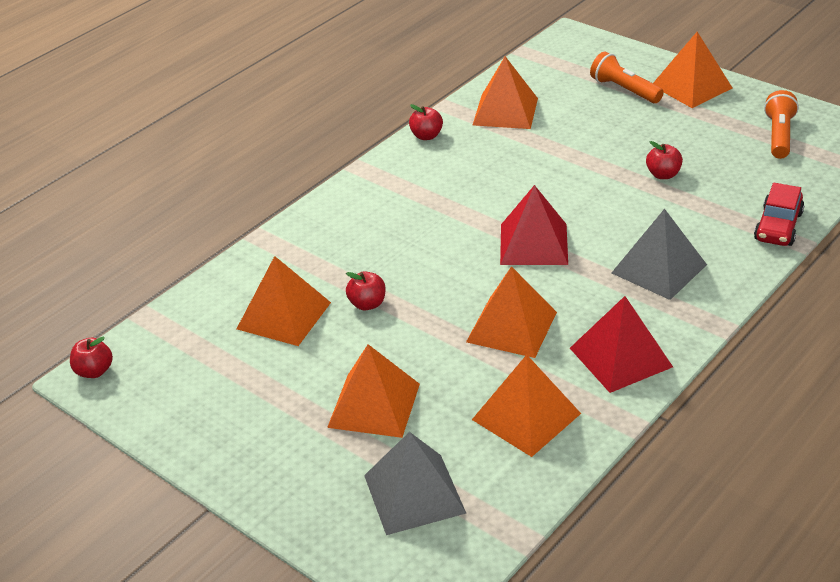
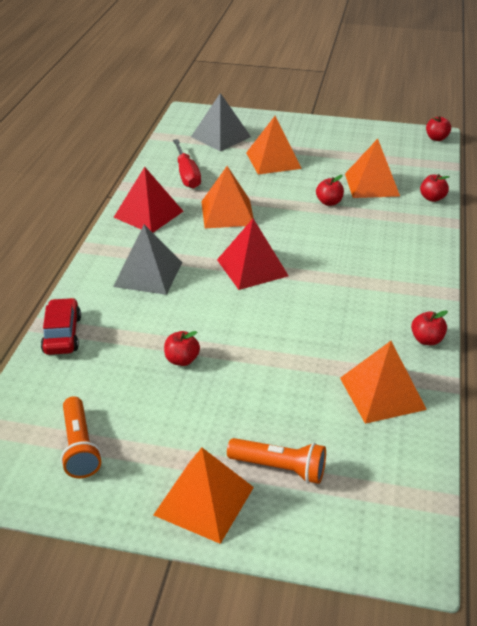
camera: 150 degrees right, 0 degrees up
orange pyramid [472,355,581,457] -> red screwdriver [173,139,201,189]
none -> red apple [420,174,450,202]

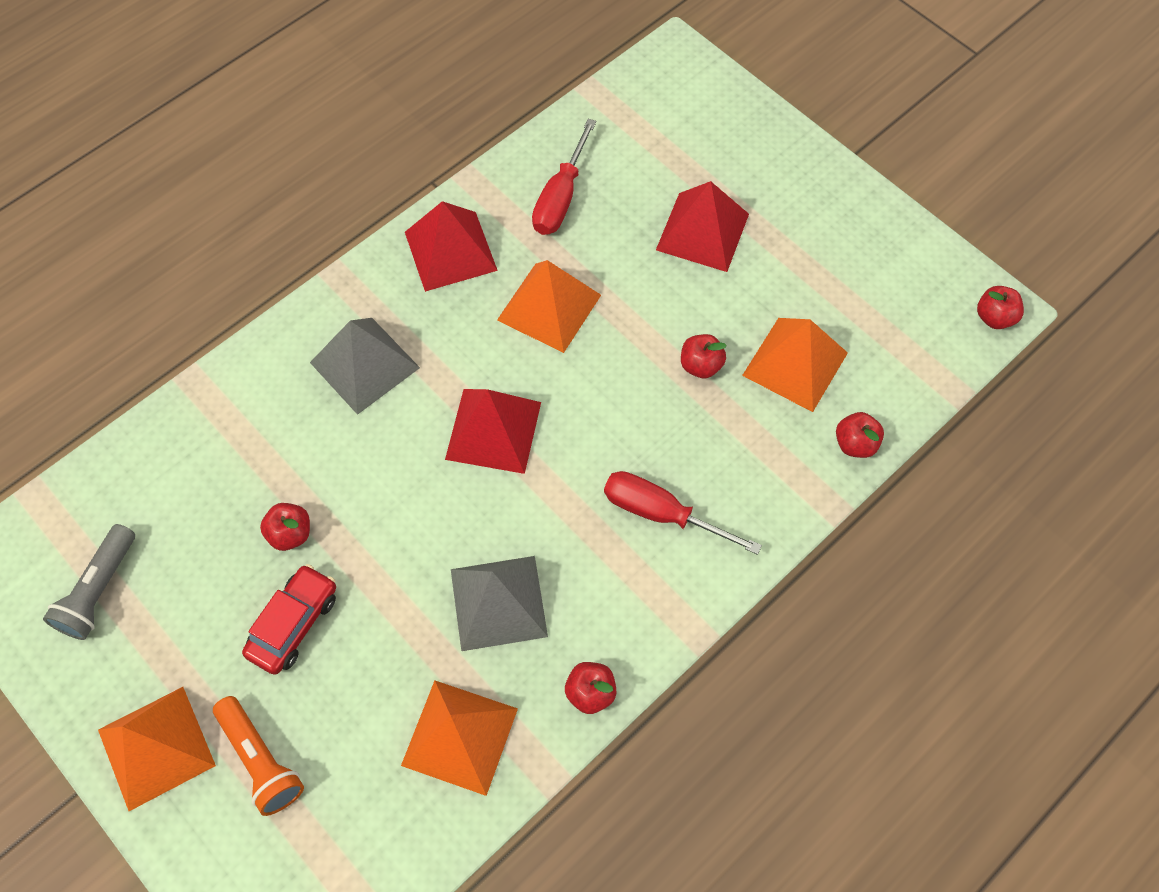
camera: 35 degrees right, 25 degrees up
red car [41,298,81,355] -> red car moved to [242,564,336,675]
orange flashlight [61,396,102,478] -> grey flashlight [43,524,135,640]
grey pyramid [191,93,251,152] -> grey pyramid moved to [451,556,548,651]
orange pyramid [246,116,302,175] -> red pyramid [656,181,749,272]
none -> red screwdriver [604,471,762,555]

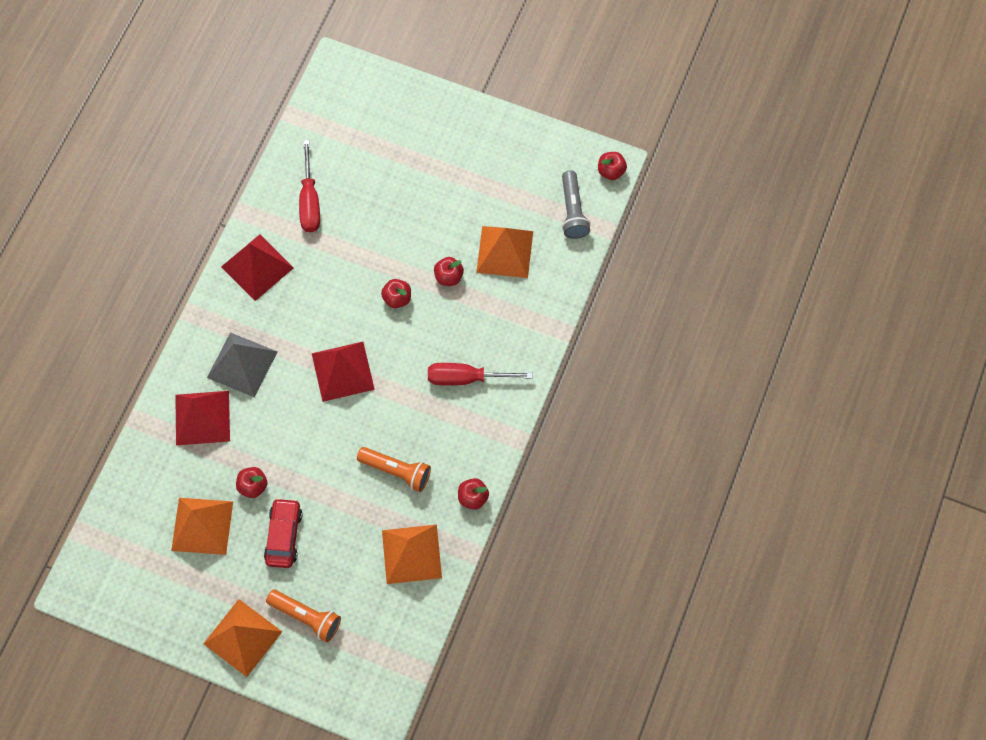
camera: 25 degrees left, 5 degrees up
grey flashlight [43,524,135,640] -> grey flashlight moved to [562,170,590,239]
grey pyramid [451,556,548,651] -> orange flashlight [357,447,431,492]
orange pyramid [497,260,601,353] -> orange pyramid moved to [171,498,233,555]
red pyramid [656,181,749,272] -> red pyramid moved to [175,391,230,446]
red apple [836,412,884,458] -> red apple moved to [381,279,411,308]

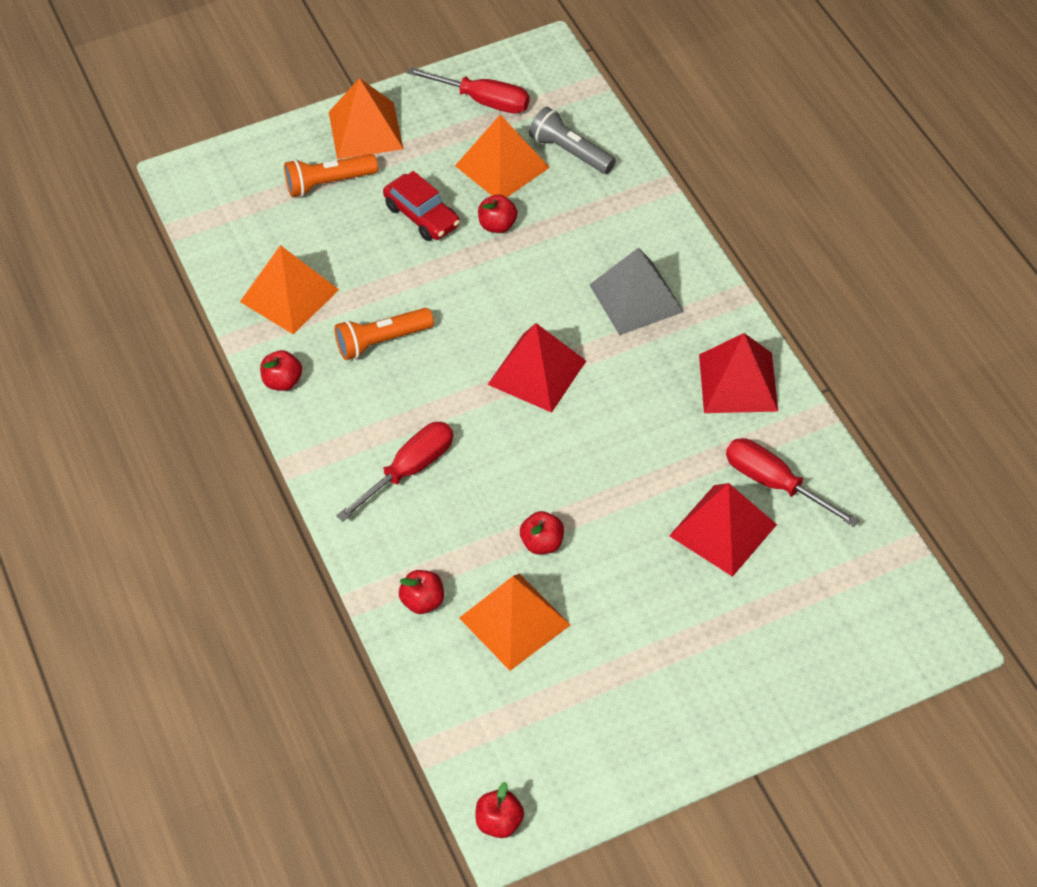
camera: 135 degrees right, 15 degrees down
red pyramid [175,391,230,446] -> red pyramid moved to [669,483,777,577]
red apple [381,279,411,308] -> red apple moved to [399,570,444,614]
grey flashlight [562,170,590,239] -> grey flashlight moved to [529,107,616,174]
none -> red screwdriver [407,67,530,114]

